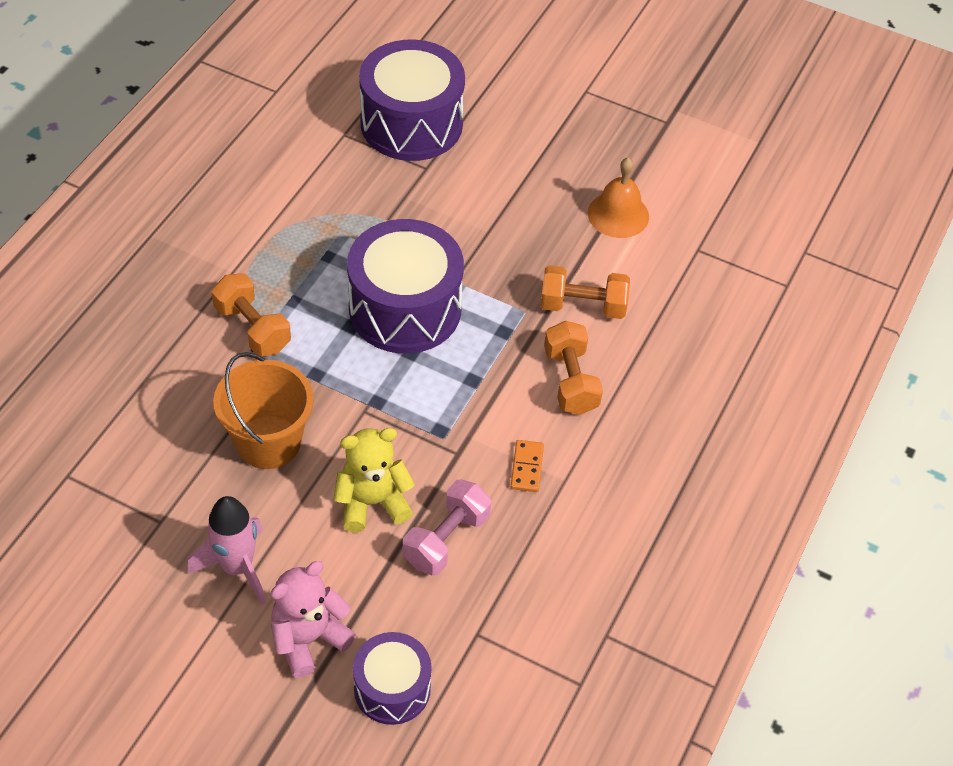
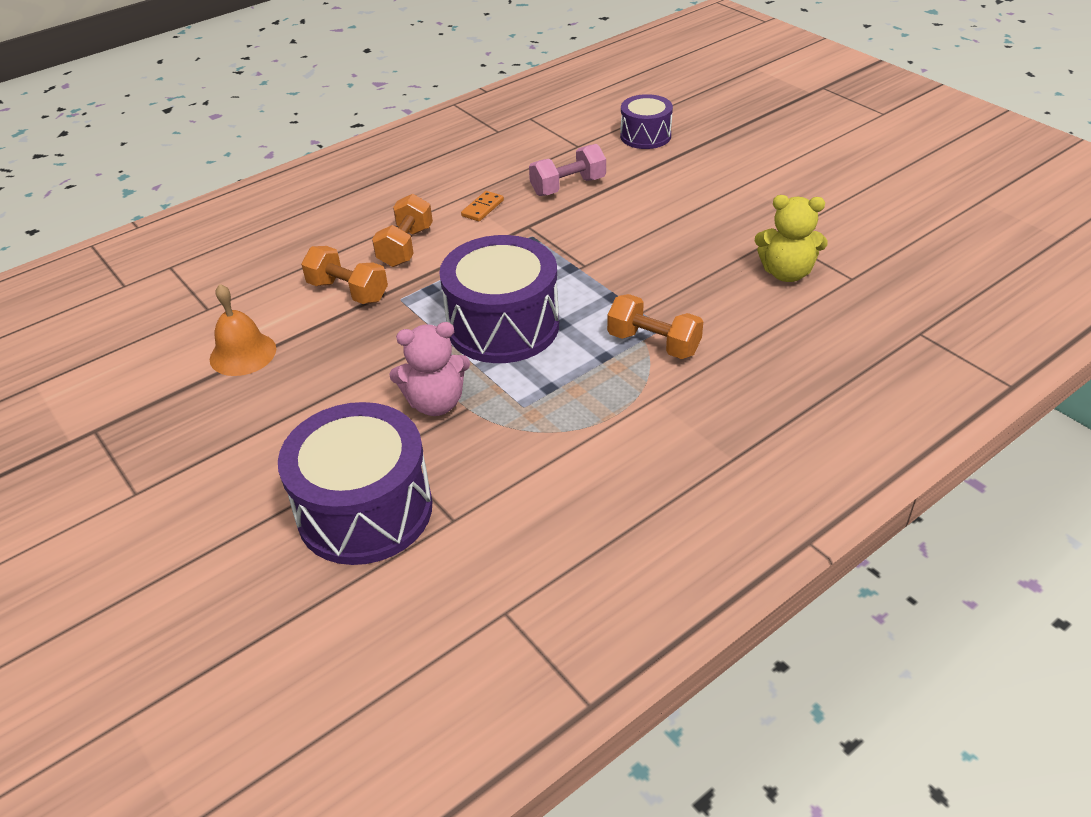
camera: 150 degrees left, 10 degrees down
pink rocket [187,496,266,605] -> none
orange dumbbell [211,273,291,357] -> orange dumbbell turned 45 degrees counterclockwise [607,294,703,359]
orange bucket [213,352,314,469] -> none
pink teddy bear [270,561,356,678] -> pink teddy bear moved to [390,322,470,416]
yellow teddy bear [334,428,415,532] -> yellow teddy bear moved to [755,195,828,282]

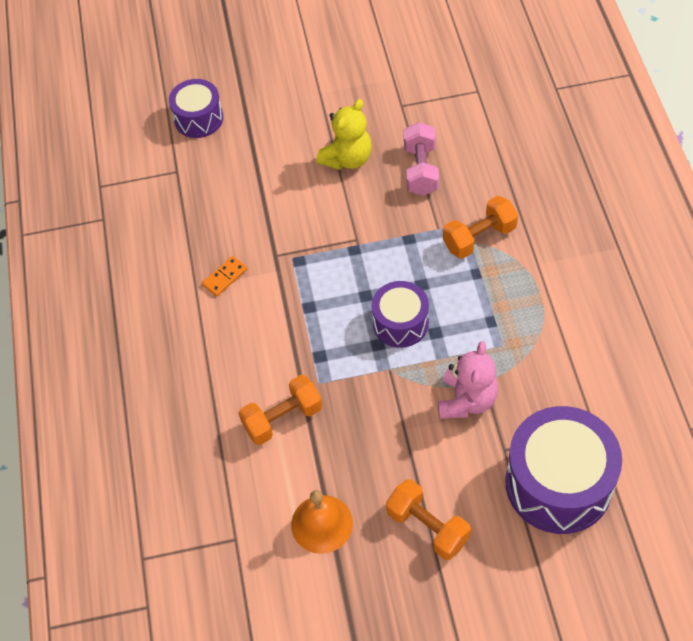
camera: 60 degrees left, 15 degrees up
orange dumbbell [372,194,433,267] -> orange dumbbell moved to [386,479,471,560]
purple drum [439,235,559,363] -> purple drum [372,281,429,348], size x0.57
orange domino [461,191,504,221] -> orange domino turned 75 degrees clockwise [202,256,247,296]
pink dumbbell [529,144,606,196] -> pink dumbbell moved to [404,122,439,196]
yellow teddy bear [755,195,828,282] -> yellow teddy bear moved to [316,99,372,170]

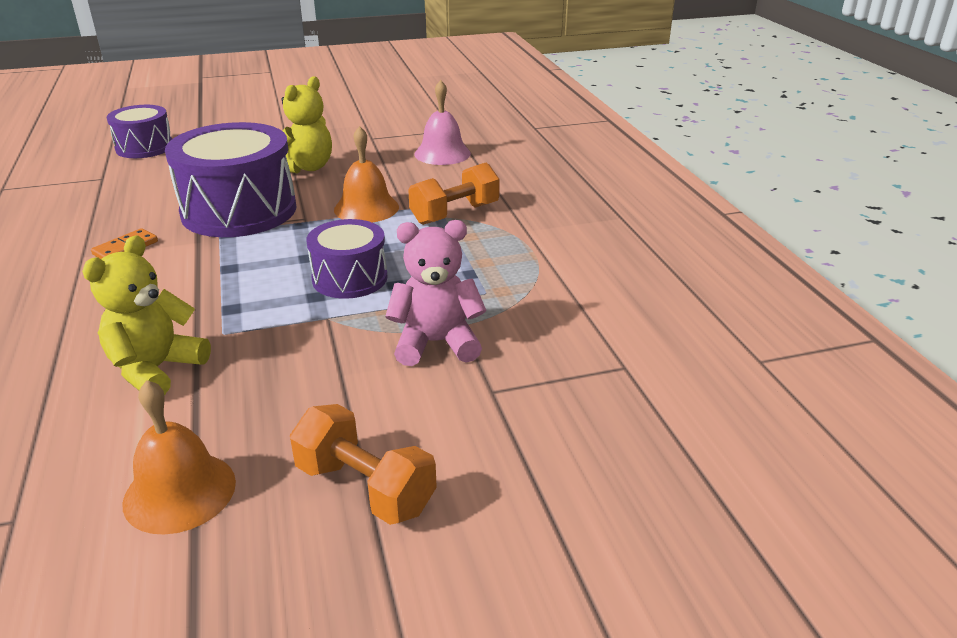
camera: 10 degrees left, 25 degrees down
orange dumbbell [238,375,322,445] -> yellow teddy bear [82,235,211,395]
pink dumbbell [404,122,439,196] -> none
pink teddy bear [438,341,498,419] -> pink teddy bear turned 105 degrees counterclockwise [385,220,486,366]
purple drum [505,406,622,534] -> purple drum moved to [165,122,297,237]
none -> orange bell [334,126,399,222]
none -> pink bell [414,80,471,165]

